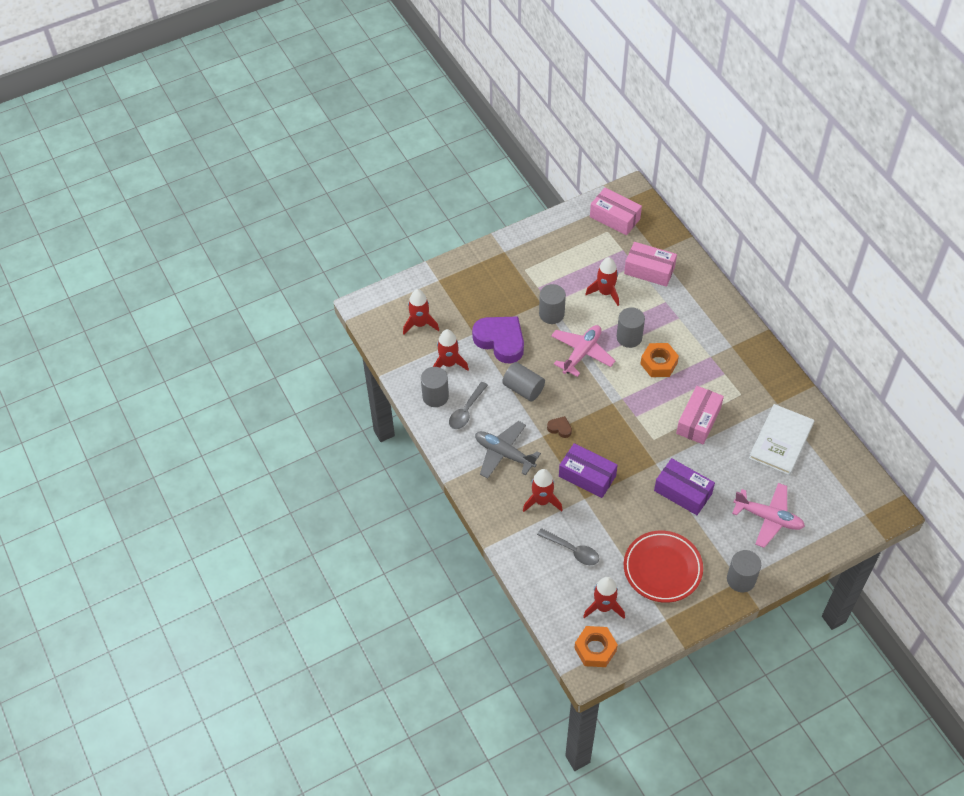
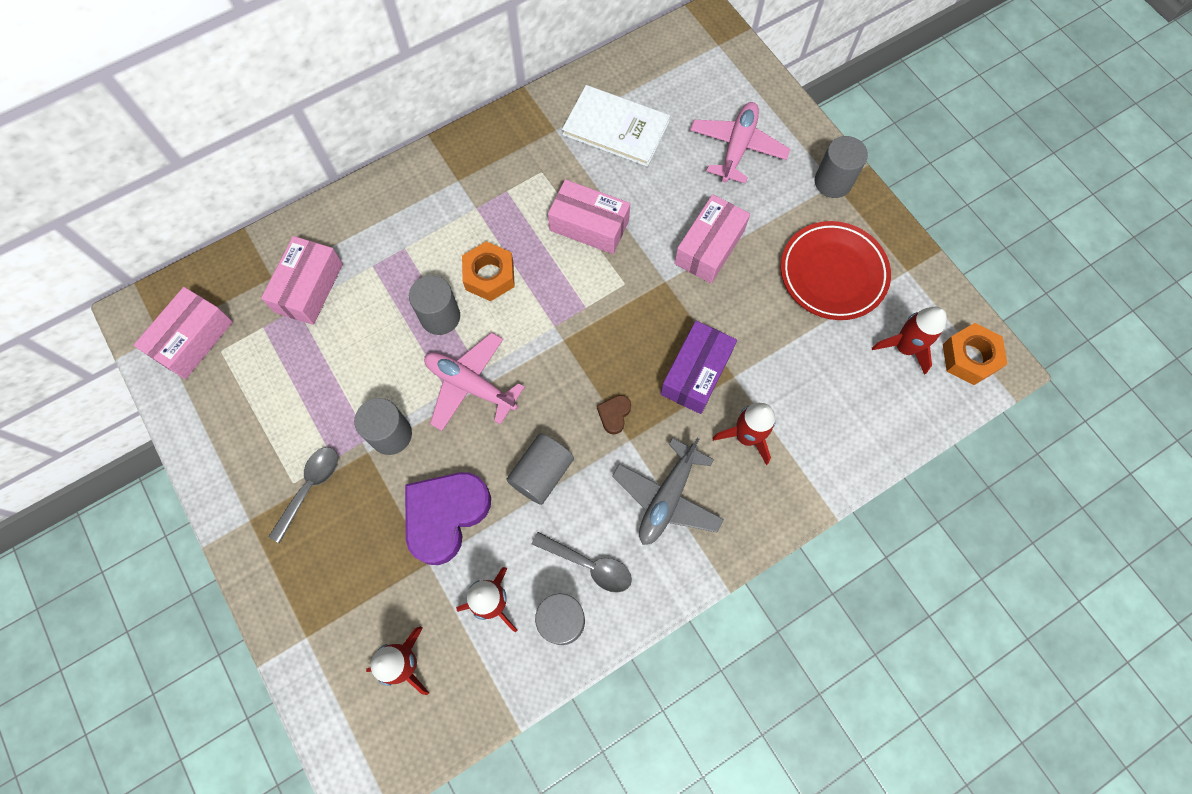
camera: 95 degrees left, 15 degrees up
grey spoon [537,528,599,565] -> grey spoon moved to [268,447,338,543]
red rocket [586,257,619,306] -> none
purple box [654,458,715,515] -> pink box [674,194,750,284]

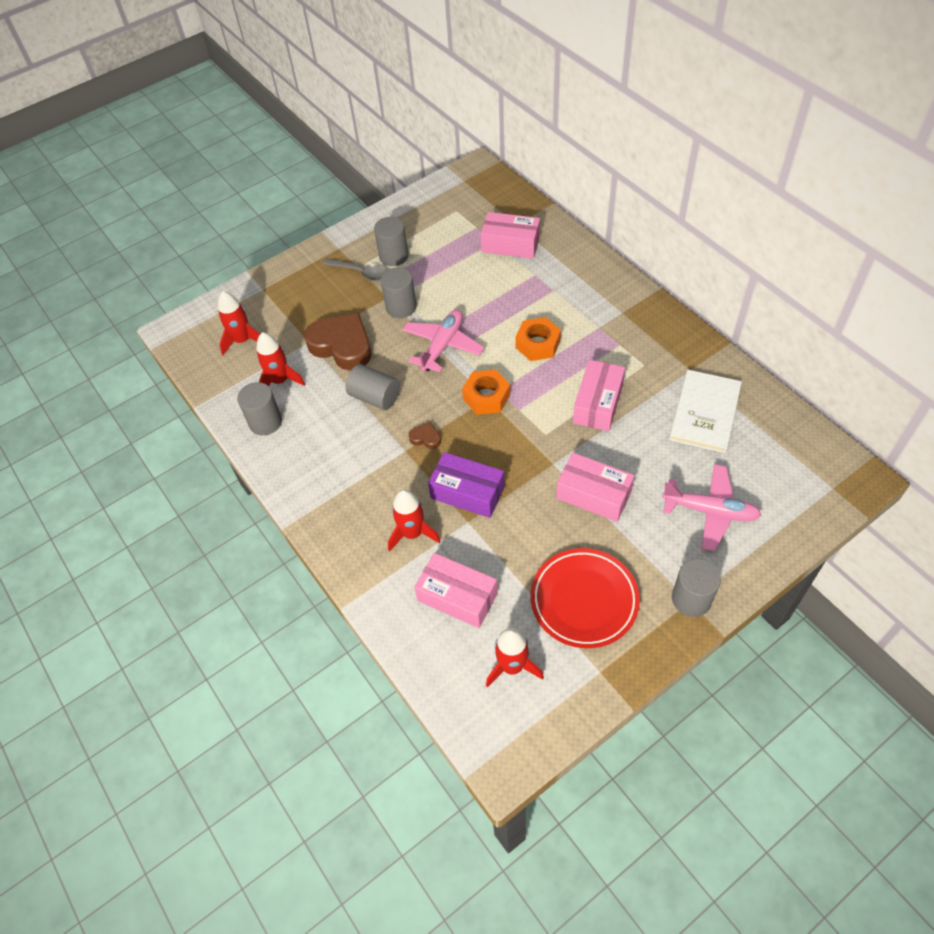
camera: 90 degrees right, 15 degrees down
pink box [134,287,233,379] -> pink box moved to [414,553,498,628]
purple heart [405,472,491,565] -> brown heart [304,313,371,370]
grey cylinder [409,275,460,335] -> grey cylinder moved to [374,217,409,266]
grey spoon [532,532,632,593] -> none
grey plane [612,438,724,545] -> none
orange nut [943,323,1007,385] -> orange nut moved to [462,369,510,415]

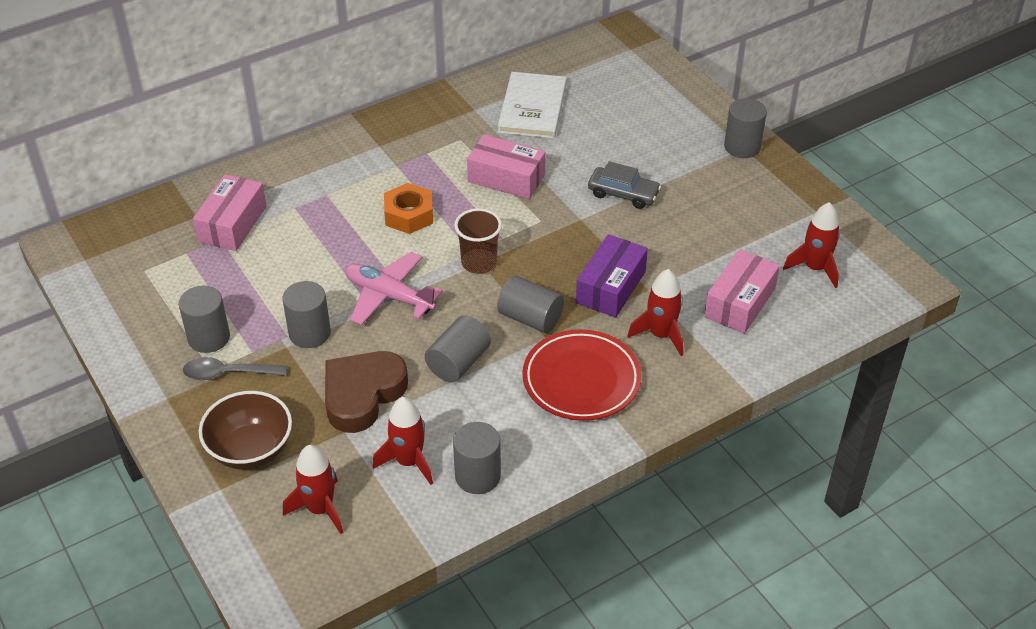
camera: 90 degrees left, 10 degrees down
grey spoon [323,258,387,281] -> grey spoon turned 120 degrees counterclockwise [183,357,287,380]
brown heart [409,422,441,449] -> grey cylinder [497,275,564,333]
orange nut [462,369,510,415] -> brown cup [454,208,502,274]
red plate [530,548,640,648] -> red plate moved to [522,329,642,421]
pink box [556,453,635,522] -> grey car [588,161,661,209]
pink plane [662,464,761,551] -> none
white book [669,370,742,453] -> white book turned 75 degrees clockwise [498,72,567,139]
none -> brown bowl [199,391,292,470]

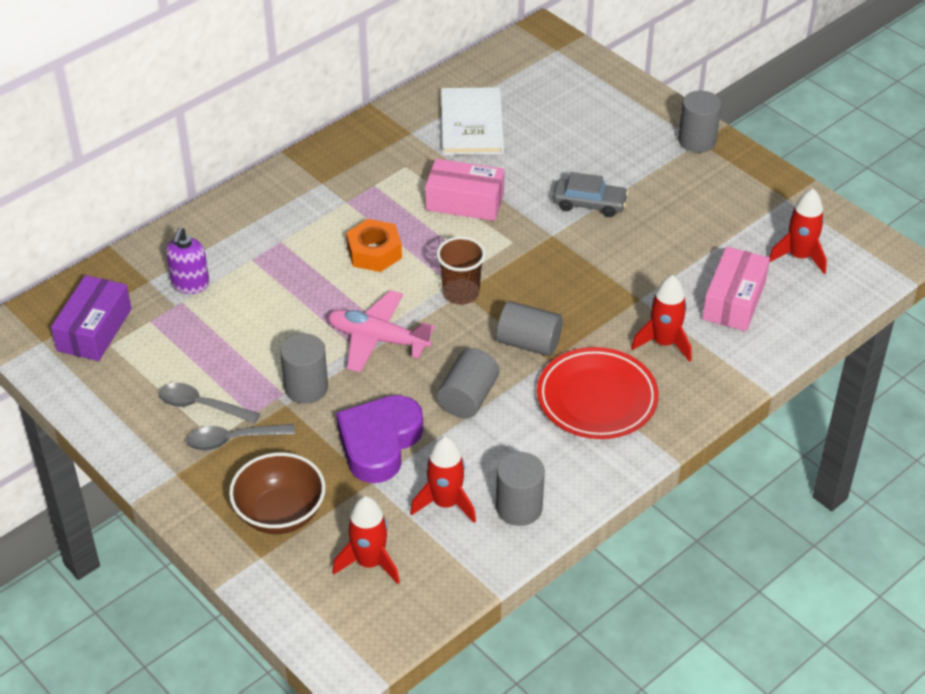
camera: 10 degrees left, 0 degrees up
grey cylinder [179,285,230,353] -> grey spoon [158,383,260,424]
pink box [193,174,267,251] -> purple soap dispenser [166,227,210,294]
brown heart [325,351,408,433] -> purple heart [336,395,423,483]
purple box [576,234,648,318] -> purple box moved to [51,275,132,361]

